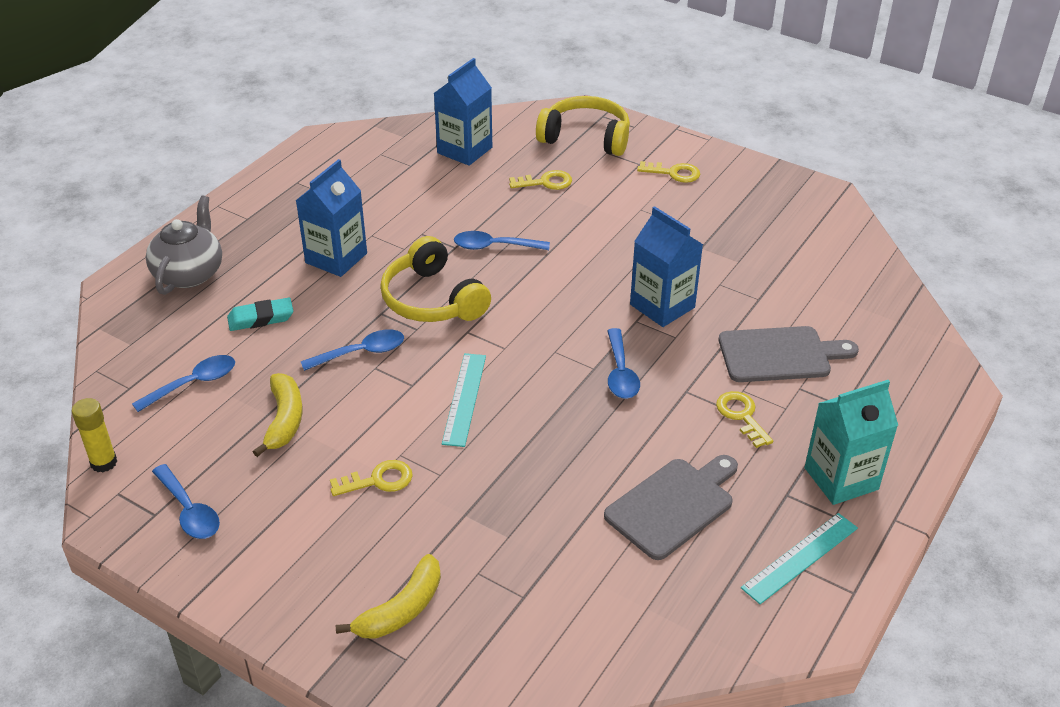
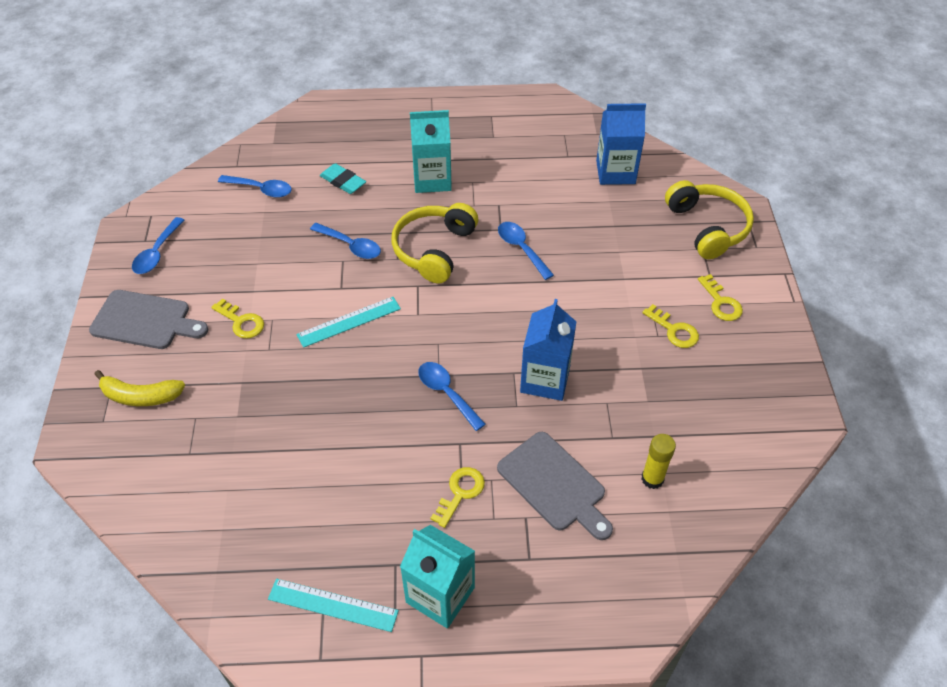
camera: 55 degrees right, 10 degrees up
yellow glue stick [71,398,117,473] -> yellow glue stick moved to [641,434,676,489]
grey teapot [146,195,222,295] -> none
yellow banana [253,373,302,457] -> none
blue carton [295,159,367,277] -> turquoise carton [410,110,452,193]
yellow key [509,170,572,190] -> yellow key moved to [642,304,699,348]
grey cutting board [604,455,738,560] -> grey cutting board moved to [89,290,209,349]
blue spoon [607,328,640,399] -> blue spoon turned 90 degrees clockwise [418,362,486,431]

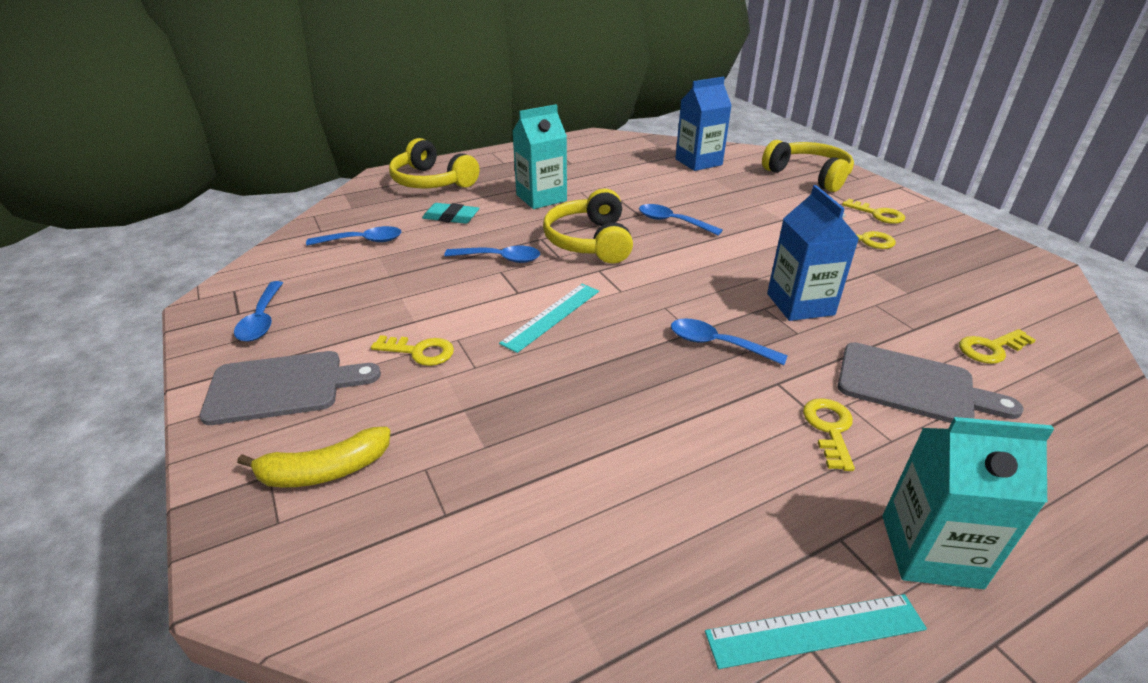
camera: 25 degrees left, 15 degrees down
yellow glue stick [641,434,676,489] -> yellow key [959,329,1036,364]
none -> yellow headphones [389,138,479,188]

